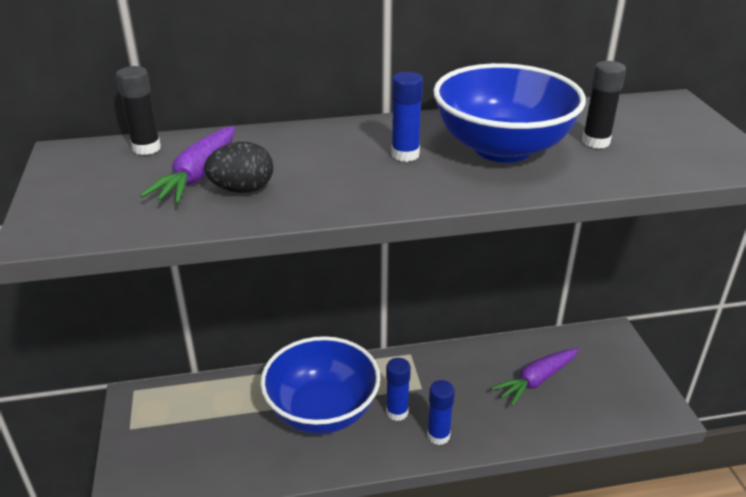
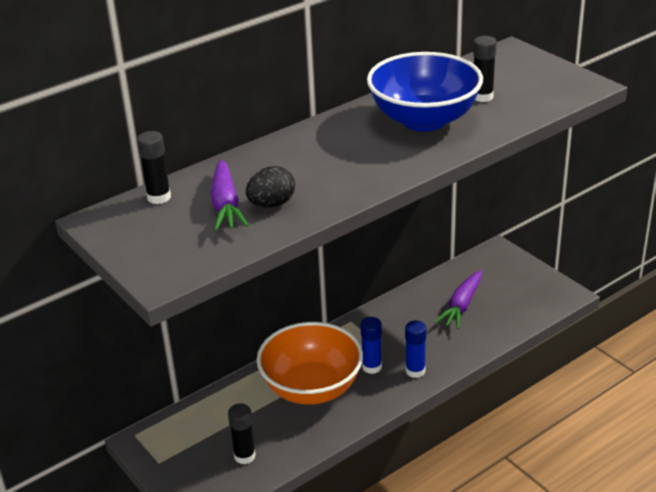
camera: 25 degrees left, 0 degrees up
blue bowl [260,336,381,434] -> orange bowl [257,322,363,405]
blue glue stick [391,72,423,162] -> none
none -> black glue stick [228,403,256,464]

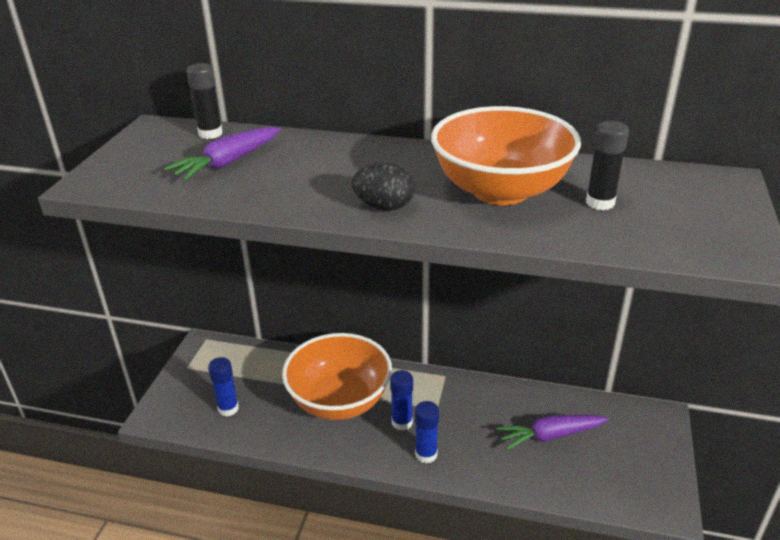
camera: 50 degrees right, 0 degrees up
black glue stick [228,403,256,464] -> blue glue stick [208,357,239,417]
black egg [246,166,295,208] -> black egg moved to [352,163,414,211]
blue bowl [367,52,483,131] -> orange bowl [431,106,581,205]

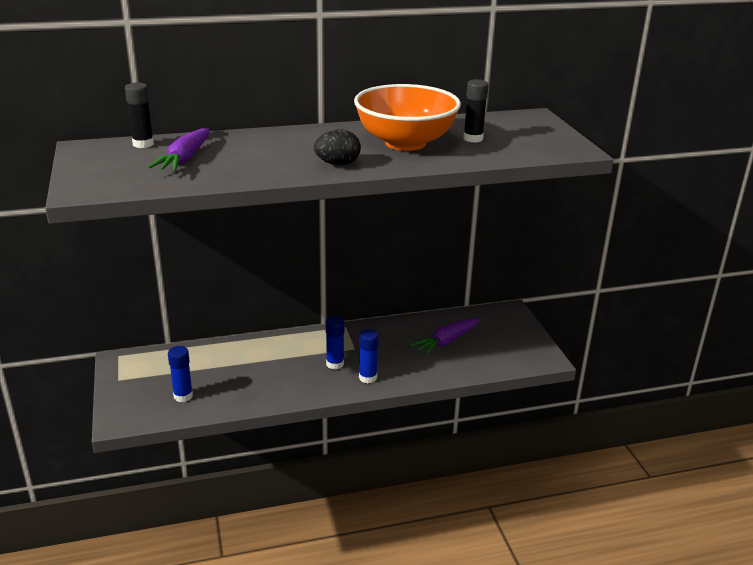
camera: 30 degrees left, 5 degrees down
orange bowl [282,333,392,420] -> none

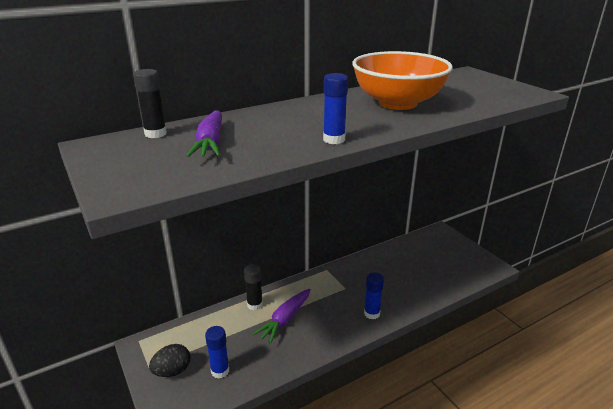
camera: 15 degrees left, 0 degrees up
black egg [314,129,361,165] -> black egg moved to [149,344,190,377]
blue glue stick [325,316,345,370] -> blue glue stick moved to [323,73,348,144]
purple carrot [410,318,480,356] -> purple carrot moved to [253,289,311,344]
black glue stick [463,79,489,143] -> black glue stick moved to [244,264,263,310]

